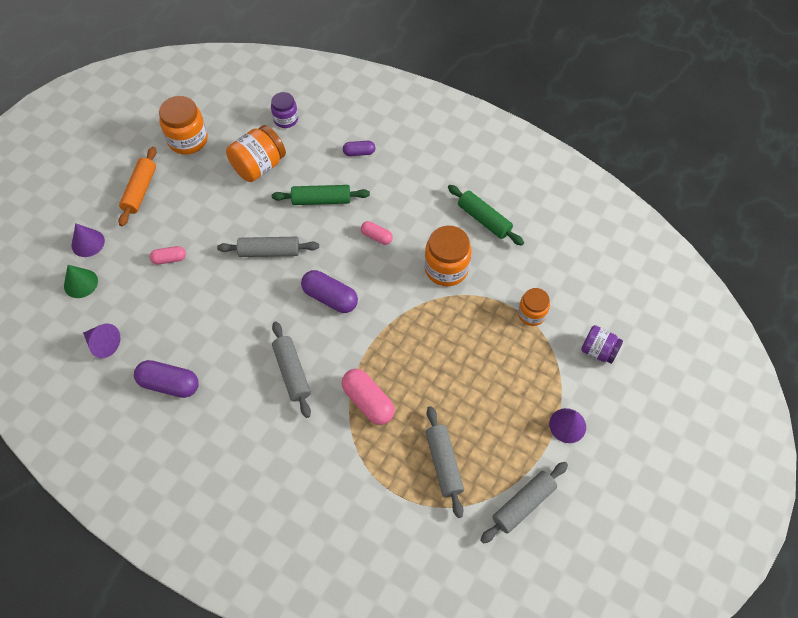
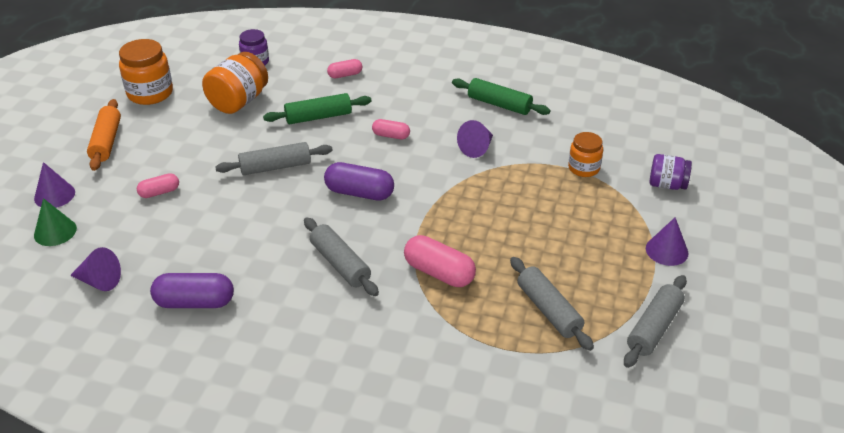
camera: 15 degrees left, 20 degrees down
purple capsule [343,141,375,156] -> pink capsule [327,59,362,78]
orange jar [424,225,472,286] -> purple cone [457,120,493,158]

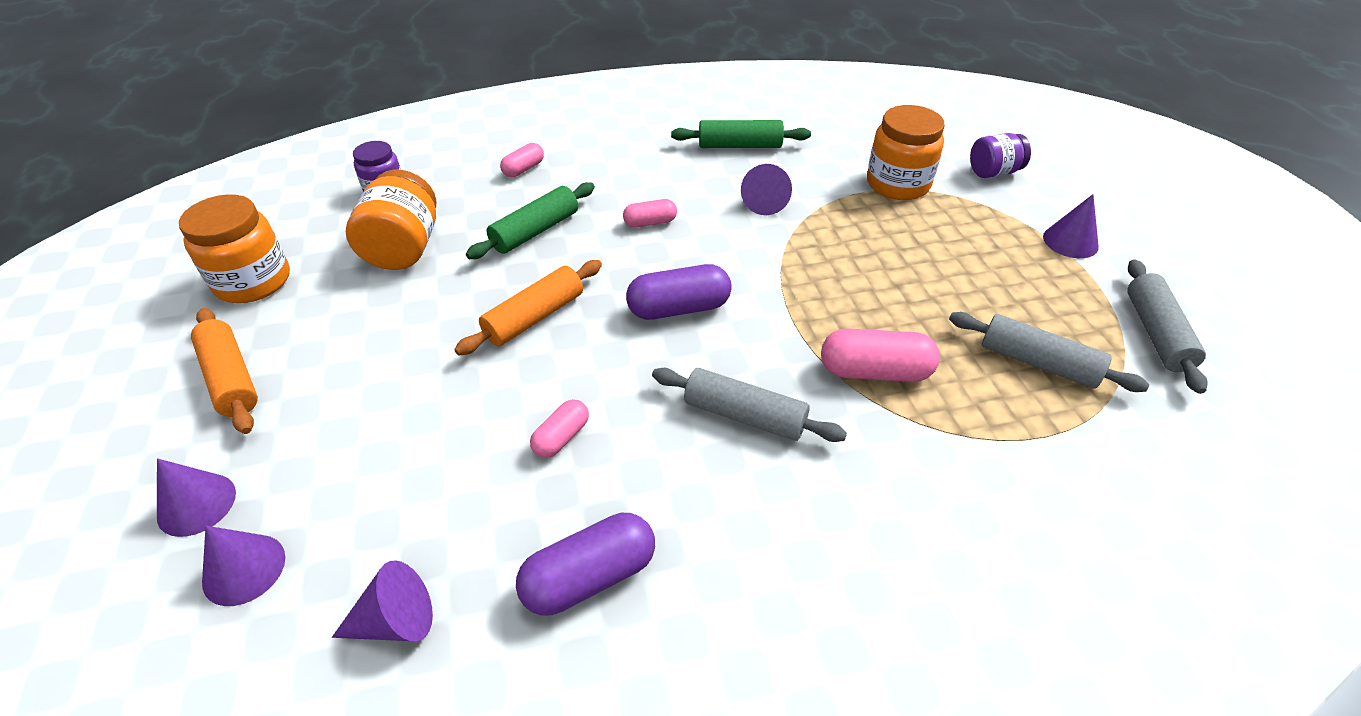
camera: 30 degrees left, 5 degrees up
green cone [34,198,77,246] -> purple cone [202,526,285,606]
pink capsule [137,173,179,198] -> pink capsule moved to [530,399,589,458]
grey rolling pin [215,142,333,175] -> orange rolling pin [454,260,602,356]
orange jar [568,132,603,177] -> orange jar [867,105,945,200], size x1.59

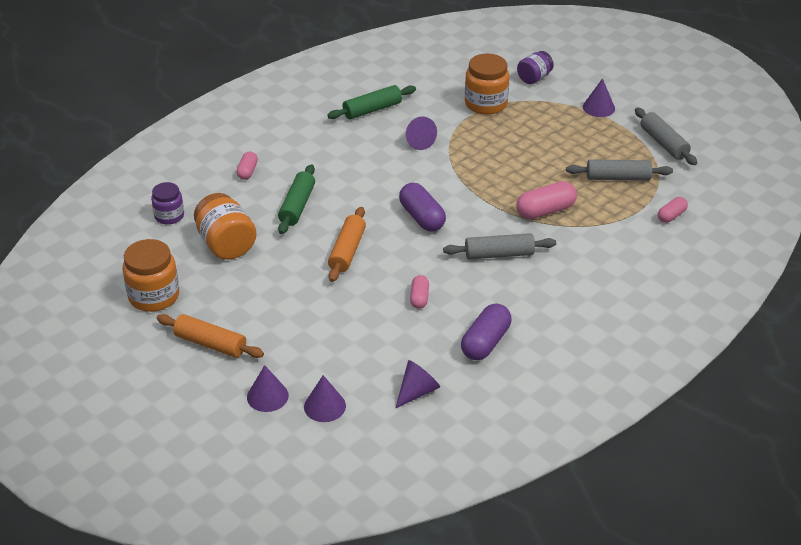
camera: 30 degrees left, 5 degrees down
pink capsule [623,199,677,227] -> pink capsule moved to [658,197,688,223]
purple capsule [626,264,732,320] -> purple capsule turned 75 degrees counterclockwise [399,183,446,232]

